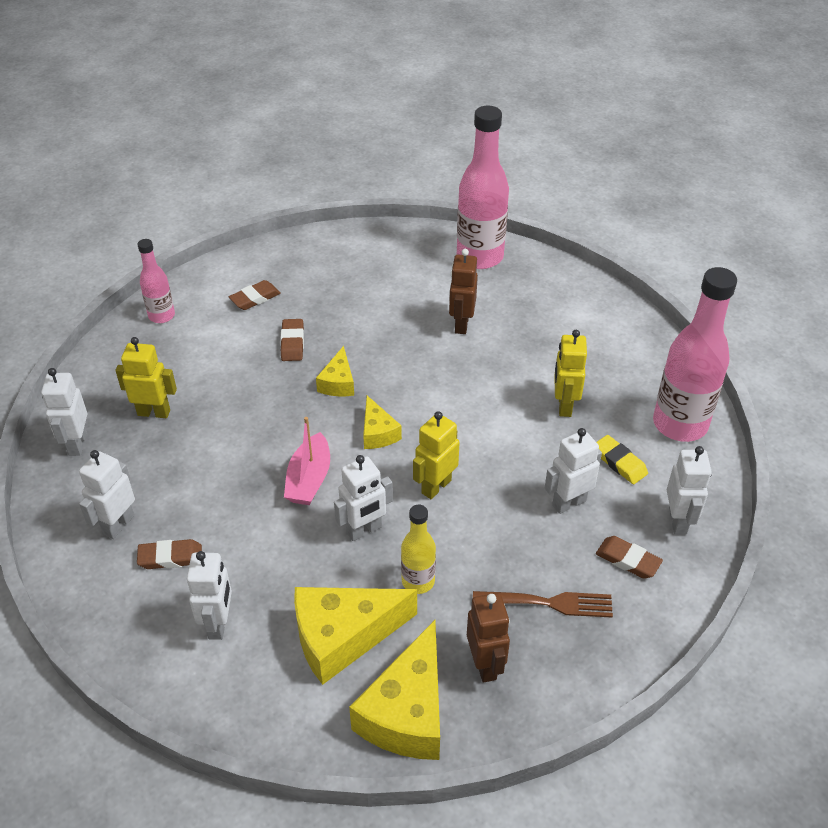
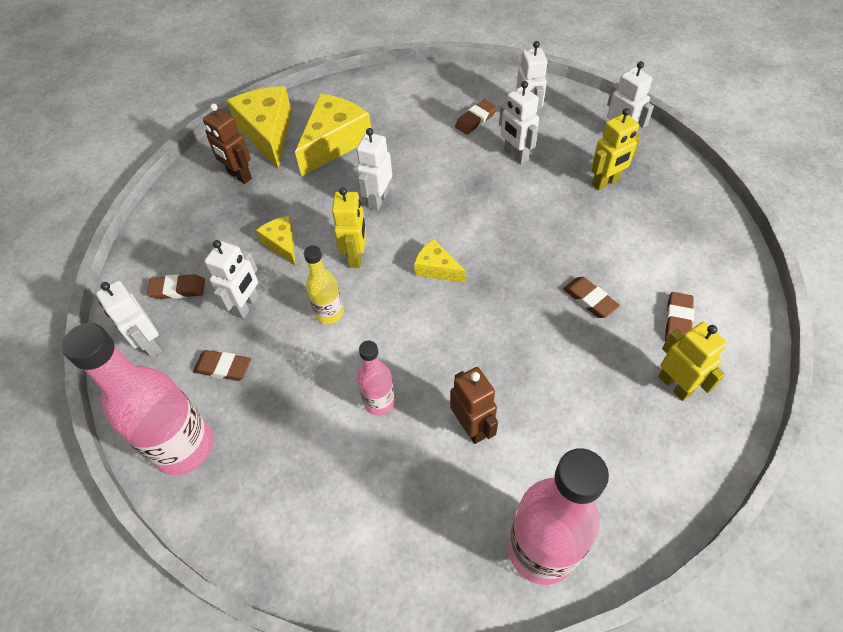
camera: 145 degrees right, 10 degrees up
pink bottle [137,239,175,323] -> pink bottle moved to [357,341,395,415]
white robot [187,551,232,640] -> white robot moved to [499,81,539,164]
pink boat [284,417,330,505] -> none
yellow cheese [316,346,354,396] -> yellow cheese moved to [256,216,295,265]
yellow bottle [401,505,436,594] -> yellow bottle moved to [304,245,344,325]
brown fork [473,591,613,618] -> none
yellow robot [554,330,587,417] -> yellow robot moved to [658,322,727,401]
yellow eraser [597,435,648,484] -> brown eraser [193,350,251,381]

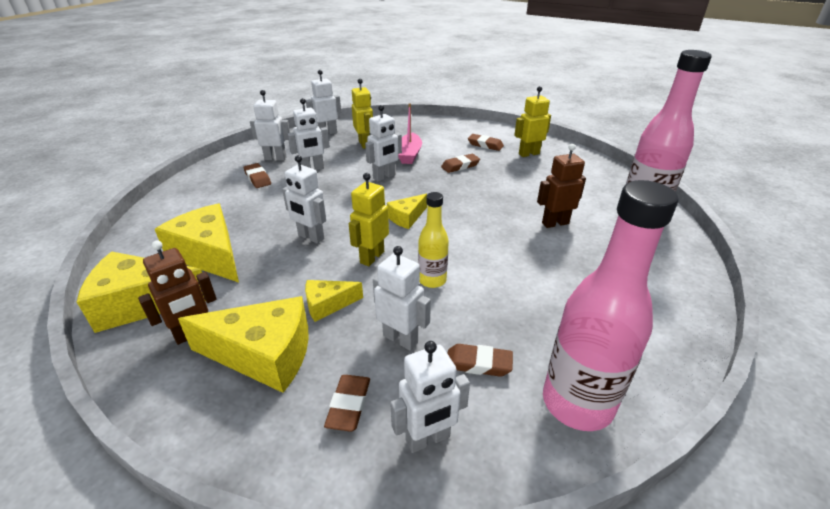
camera: 80 degrees left, 20 degrees down
brown eraser [193,350,251,381] -> brown eraser turned 75 degrees clockwise [447,344,513,377]
yellow robot [332,187,366,268] -> yellow robot turned 75 degrees counterclockwise [349,173,389,266]
pink bottle [357,341,395,415] -> none
none -> yellow cheese [178,296,309,393]
none -> white robot [365,105,402,182]
none -> pink boat [398,104,422,164]

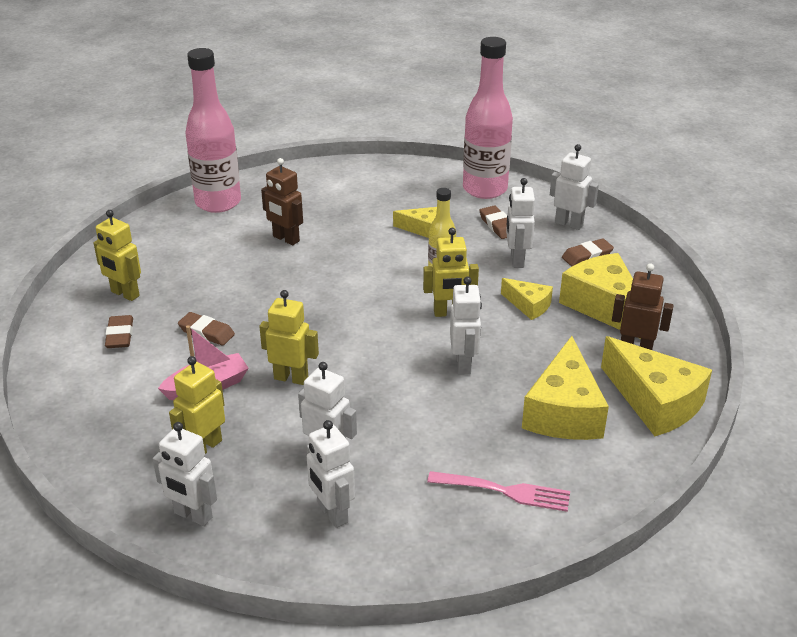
camera: 125 degrees left, 0 degrees up
brown eraser [243,163,271,188] -> none
white robot [365,105,402,182] -> yellow robot [259,290,319,385]
yellow cheese [387,194,427,229] -> yellow cheese moved to [393,207,437,238]
none -> pink fork [427,471,570,512]

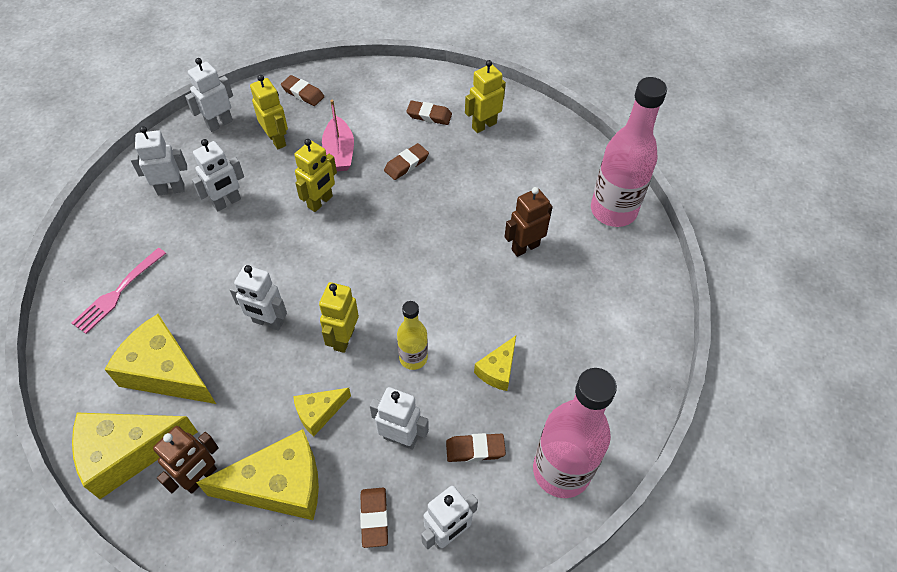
camera: 110 degrees right, 20 degrees up
none -> brown eraser [281,75,324,106]

